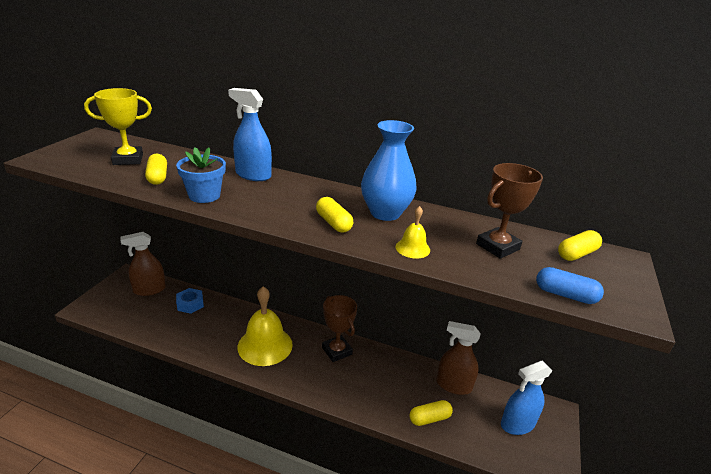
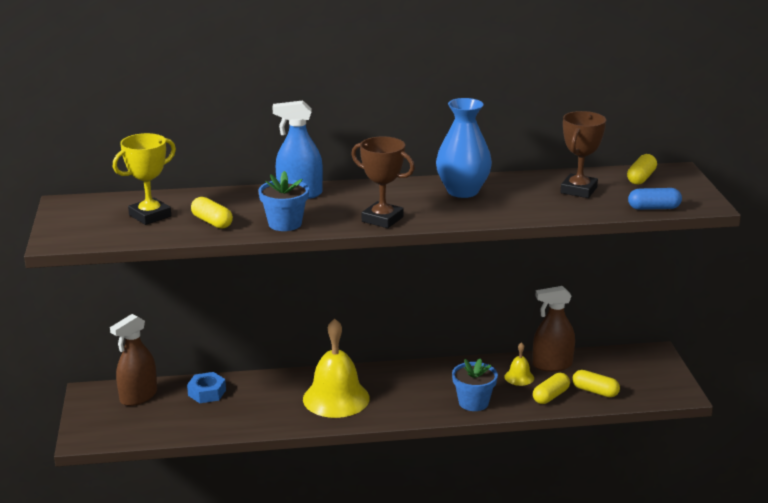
camera: 25 degrees left, 5 degrees down
yellow capsule [316,197,353,233] -> yellow capsule moved to [572,370,620,397]
brown trophy [322,295,357,362] -> brown trophy moved to [351,136,415,228]
yellow bell [396,206,430,259] -> yellow bell moved to [505,342,534,386]
blue spray bottle [501,361,552,435] -> none
none -> blue flower pot [452,359,498,411]

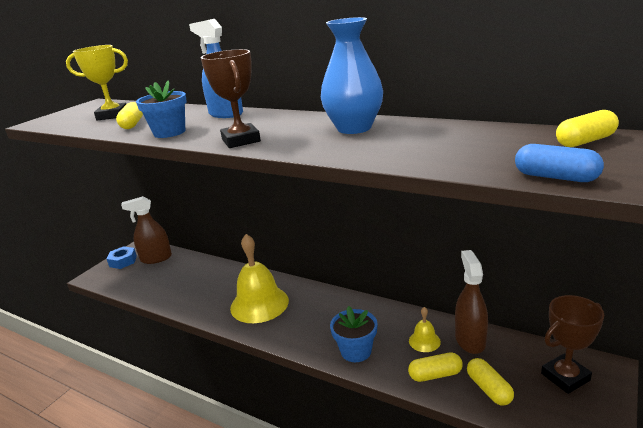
camera: 40 degrees right, 0 degrees up
blue nut [187,372,226,403] -> blue nut moved to [107,246,137,269]
brown spray bottle [533,286,575,372] -> brown spray bottle turned 60 degrees clockwise [455,250,488,354]
brown trophy [561,111,606,198] -> brown trophy moved to [541,295,604,394]

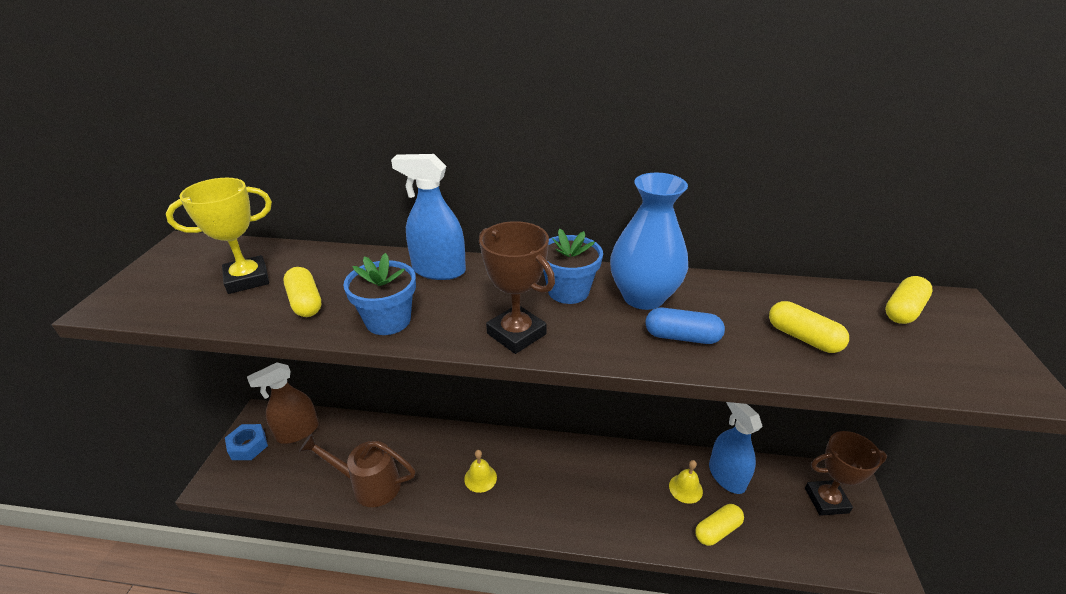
camera: 25 degrees left, 10 degrees up
yellow bell [230,234,289,323] -> yellow bell [464,450,497,493], size x0.46
blue flower pot [330,306,378,362] -> blue flower pot moved to [543,228,603,304]
brown spray bottle [455,250,488,354] -> blue spray bottle [709,402,762,494]
yellow capsule [467,358,514,405] -> yellow capsule moved to [769,301,849,353]
blue capsule [515,144,604,182] -> blue capsule moved to [646,308,725,344]
brown trophy [541,295,604,394] -> brown trophy turned 45 degrees clockwise [805,431,887,516]
none -> brown watering can [299,434,416,507]

